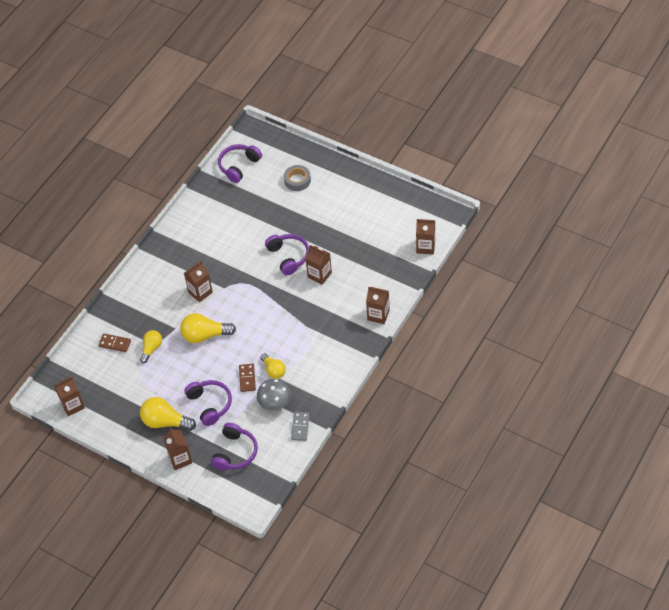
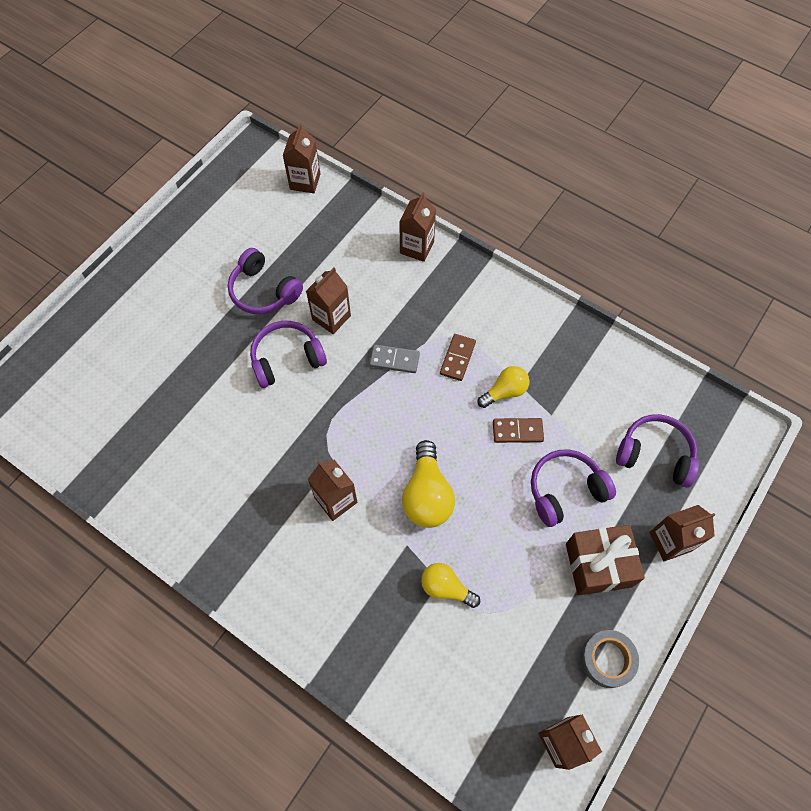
camera: 90 degrees left, 10 degrees up
brown domino [99,333,131,352] -> brown domino moved to [440,334,476,381]
yellow light bulb [140,397,196,431] -> brown gift [566,525,645,595]
purple headphones [218,144,262,183] -> purple headphones moved to [228,248,303,314]
grey mushroom [257,379,291,411] -> none
grey tape [284,165,311,191] -> grey tape moved to [581,630,639,688]
grey domino [291,412,310,441] -> grey domino moved to [369,344,420,373]

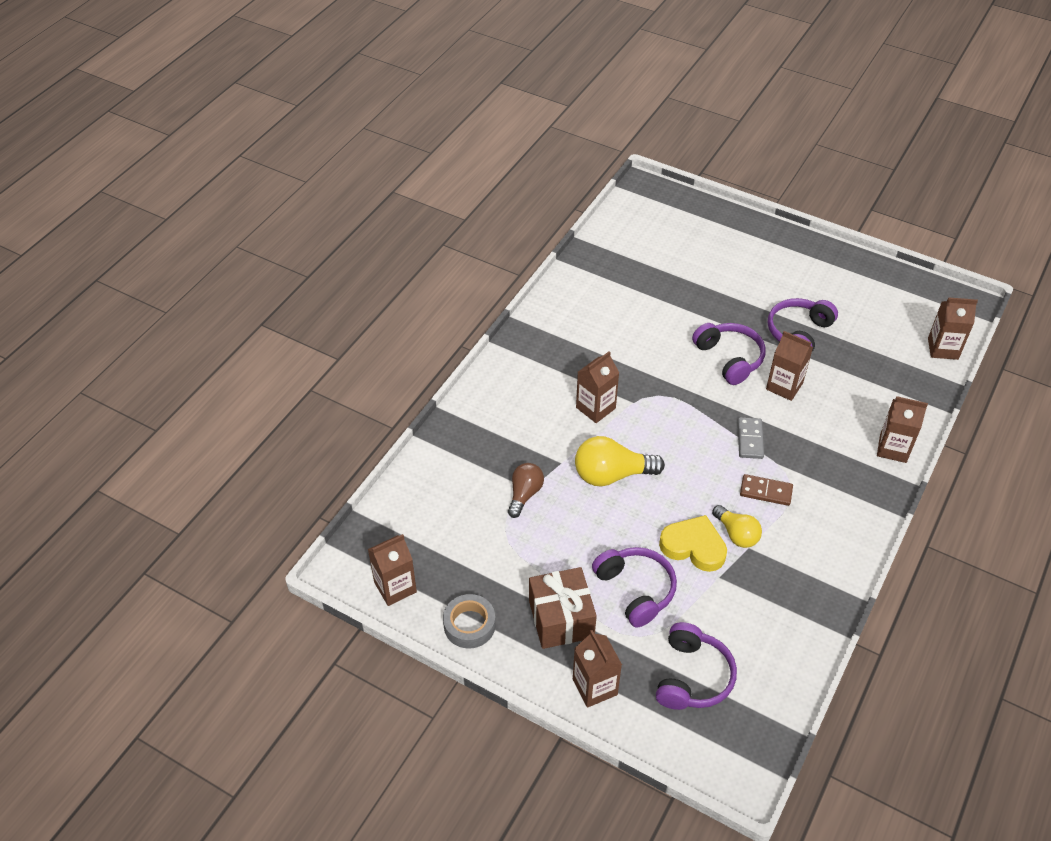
camera: 85 degrees right, 15 degrees down
yellow light bulb [421,563,480,608] -> brown light bulb [508,463,544,518]
brown domino [493,418,544,443] -> yellow heart [659,515,727,572]

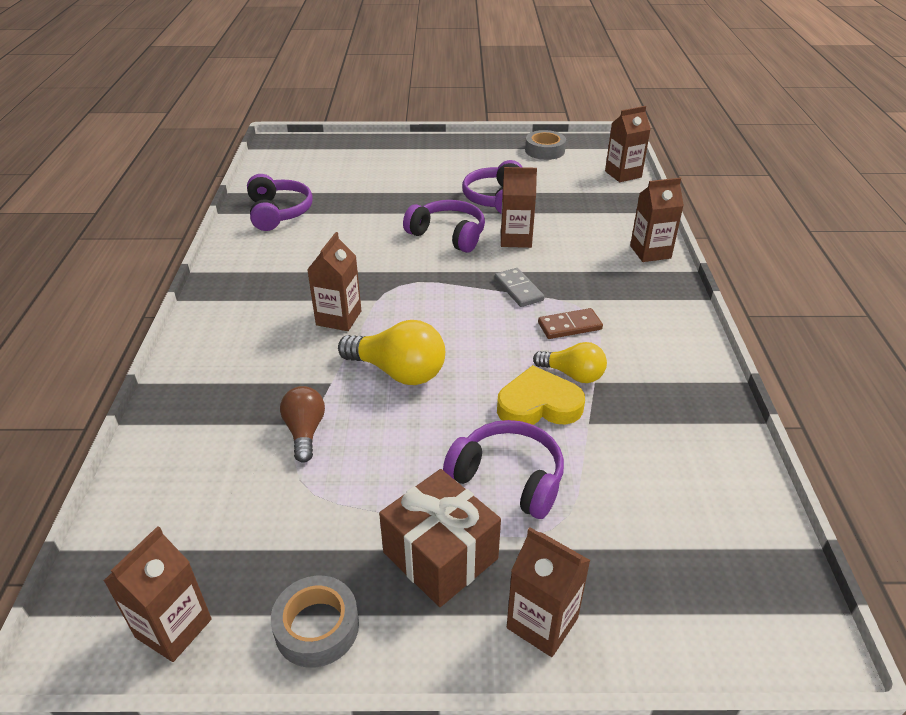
camera: 30 degrees left, 10 degrees down
yellow light bulb [575,436,665,487] -> yellow light bulb turned 120 degrees counterclockwise [338,320,445,385]
purple headphones [656,622,737,710] -> purple headphones moved to [247,174,313,231]
none -> grey tape [525,130,566,160]

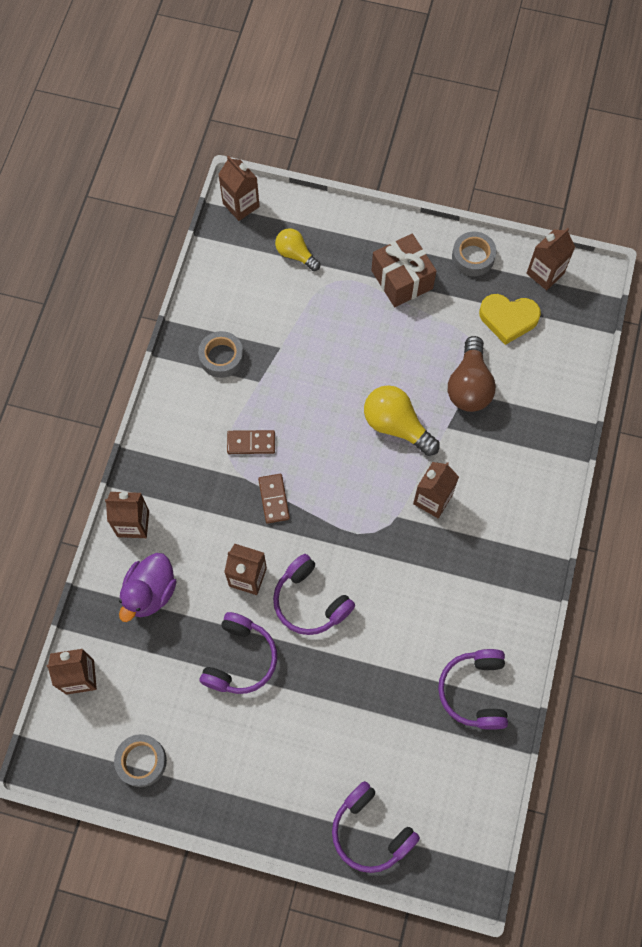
camera: 165 degrees left, 30 degrees up
brown light bulb [280,386,325,463] -> brown light bulb [448,336,496,412], size x1.57
purple headphones [443,420,564,519] -> purple headphones moved to [332,781,420,873]
grey domino [495,268,545,307] -> brown domino [258,474,290,524]
yellow heart [497,365,585,425] -> yellow heart moved to [479,294,541,345]
brown carton [507,527,591,657] -> brown carton moved to [218,156,260,221]
yellow light bulb [533,342,607,383] -> yellow light bulb moved to [275,228,320,271]
none -> purple duck [119,553,177,622]
none -> grey tape [198,331,244,378]

